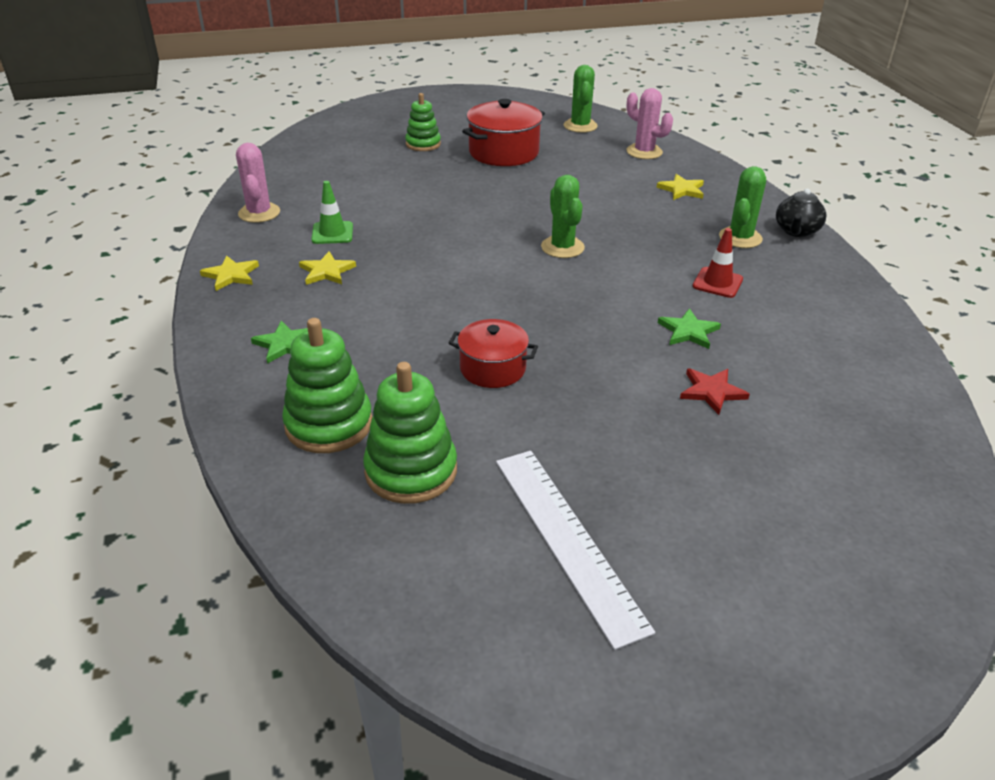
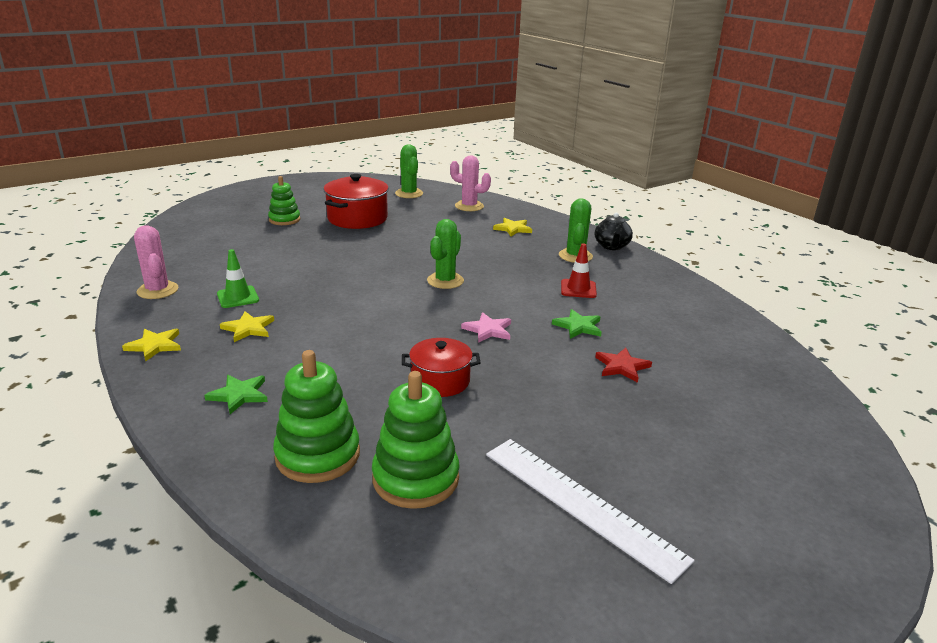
camera: 20 degrees left, 10 degrees down
green cactus [541,175,585,258] -> green cactus turned 60 degrees clockwise [427,219,464,289]
none -> pink star [461,312,511,343]

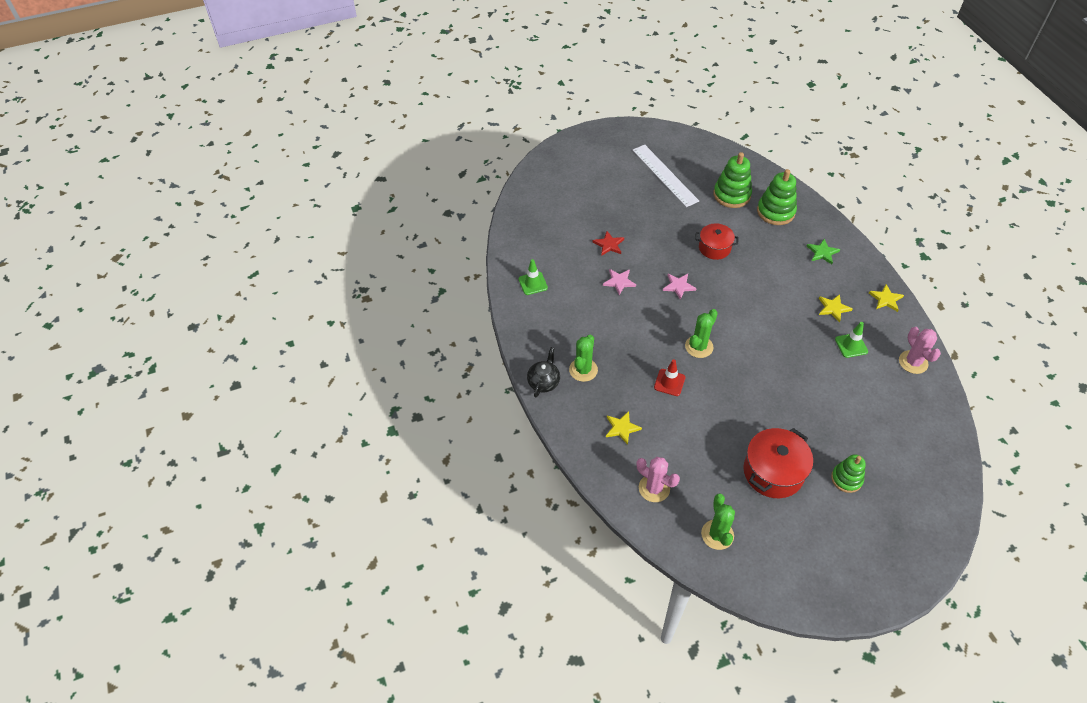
camera: 165 degrees left, 25 degrees up
green star [552,309,602,339] -> pink star [603,269,636,296]
red traffic cone [561,243,597,298] -> red traffic cone moved to [654,359,685,396]
none -> green traffic cone [518,259,548,295]

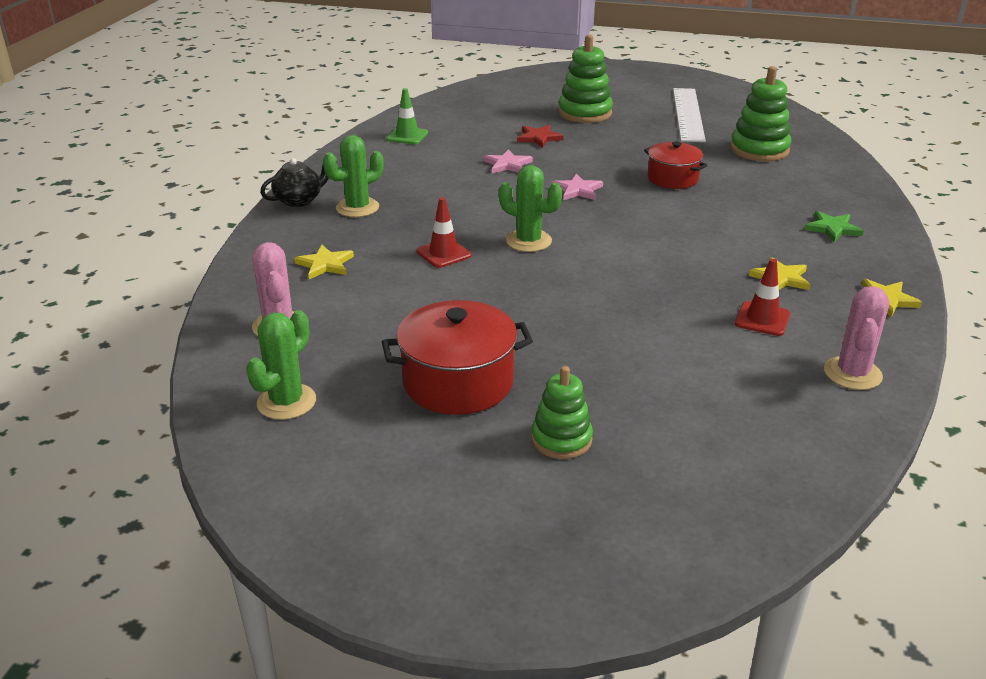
camera: 35 degrees right, 20 degrees down
green cactus [685,309,718,358] -> green cactus turned 45 degrees clockwise [499,165,563,252]
green stacking toy [757,169,797,225] -> green stacking toy moved to [558,35,613,123]
green traffic cone [835,322,868,358] -> red traffic cone [735,259,791,336]

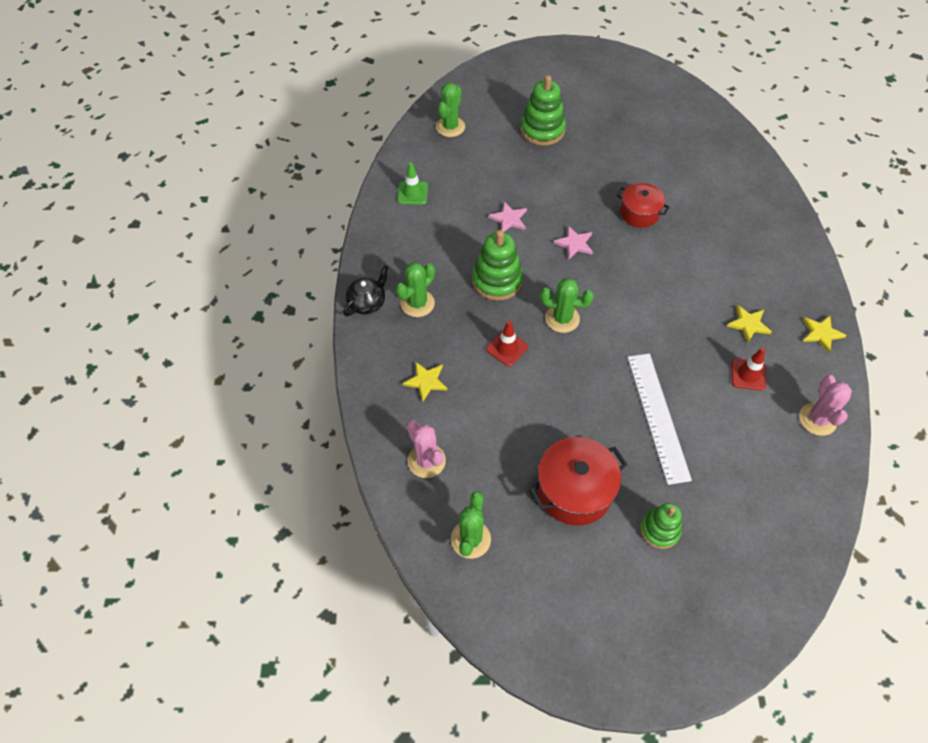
camera: 15 degrees left, 25 degrees up
red star [517,125,564,148] -> none
white ruler [673,88,706,142] -> white ruler moved to [628,354,692,485]
green stacking toy [730,66,791,161] -> green stacking toy moved to [472,230,523,301]
green star [804,211,864,242] -> none
none -> green cactus [436,83,465,137]

